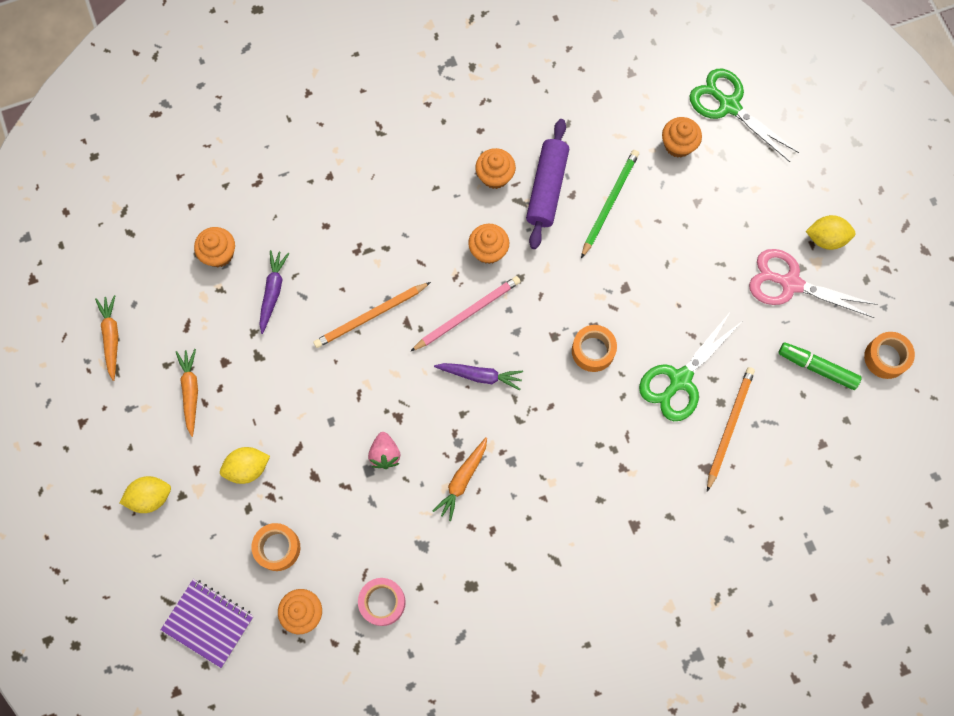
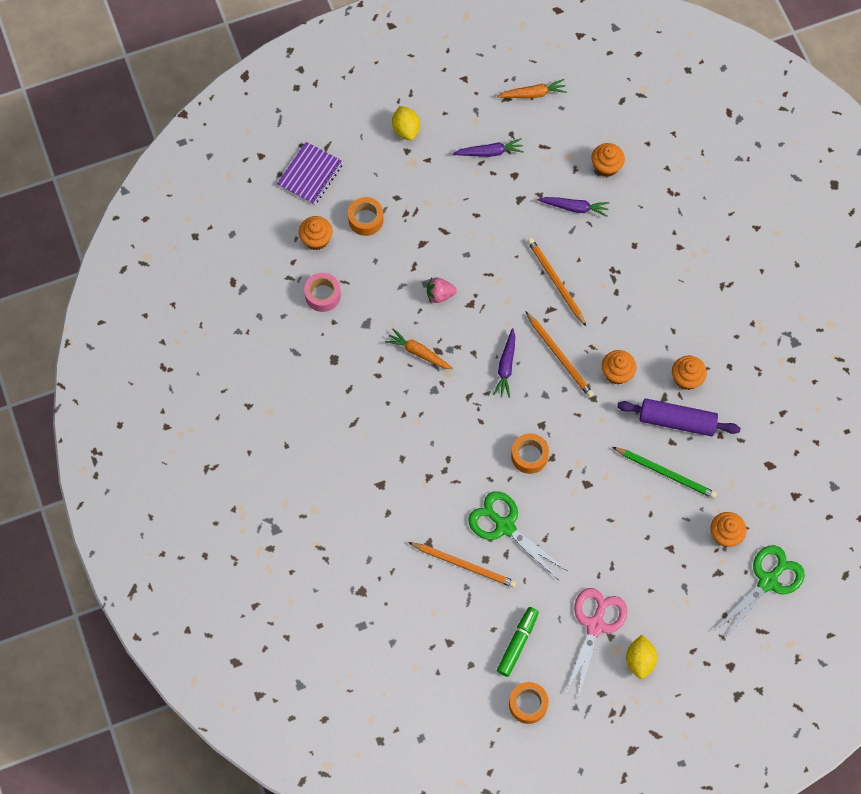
camera: 90 degrees right, 5 degrees down
orange carrot [176,349,198,437] -> purple carrot [453,138,524,157]
yellow lemon [220,447,270,484] -> none
pink pencil [410,276,521,352] -> orange pencil [525,311,594,398]

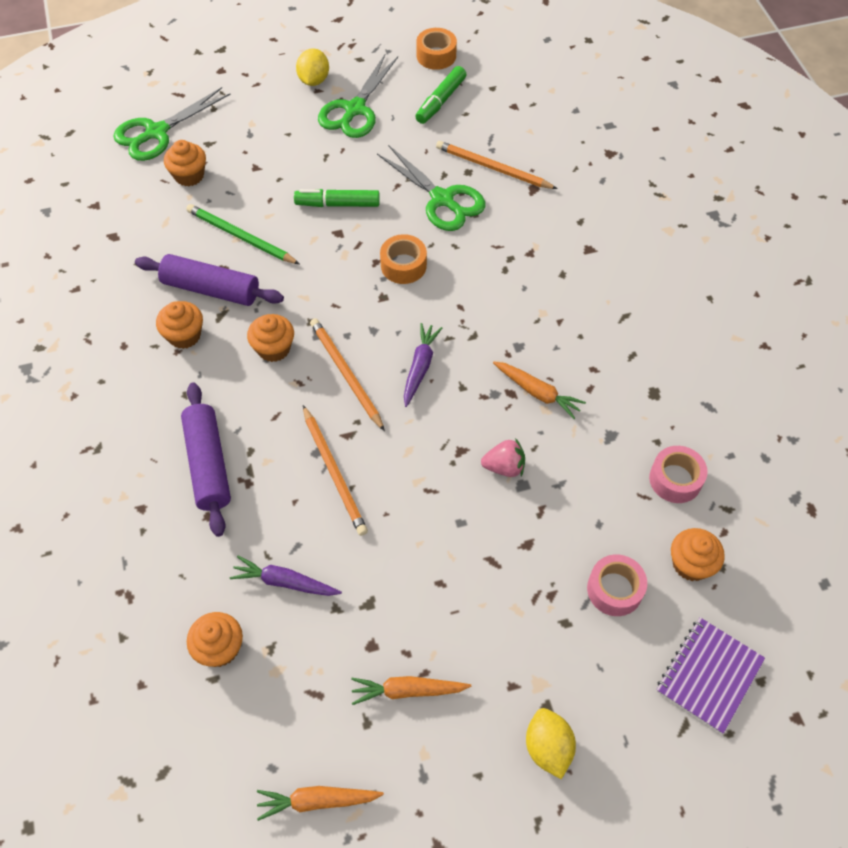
camera: 175 degrees left, 10 degrees down
orange tape [348,197,384,236] -> pink tape [587,555,647,616]
purple carrot [453,138,524,157] -> orange carrot [351,676,471,705]
pink scissors [565,588,627,698] -> green scissors [318,55,398,138]
none -> purple rolling pin [181,382,231,537]
none -> green marker [294,189,380,207]

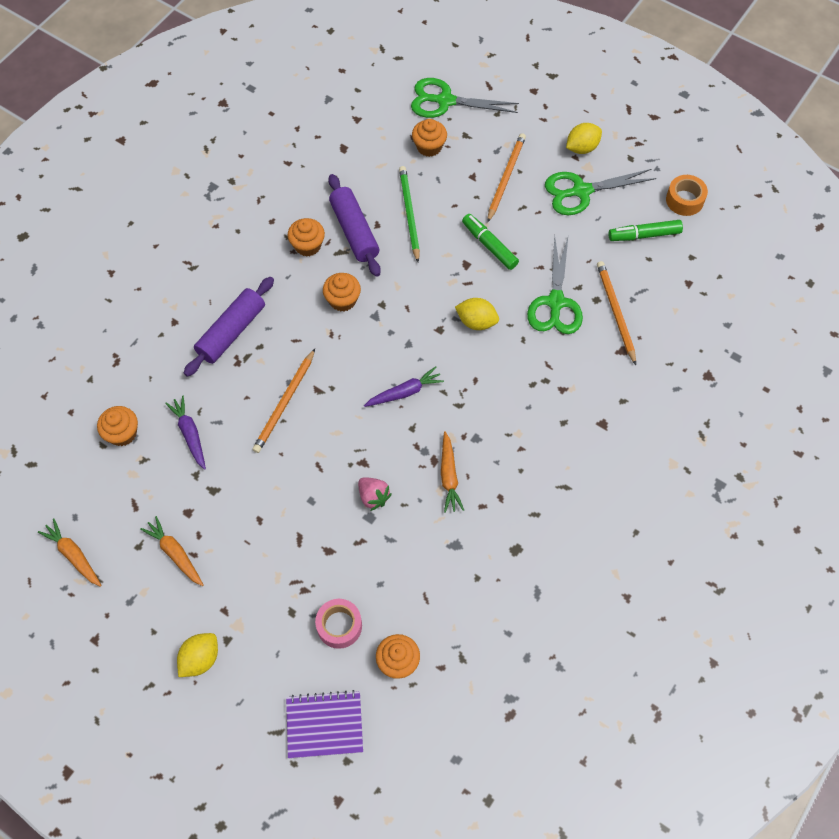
camera: 50 degrees right, 5 degrees up
orange pencil [310,318,385,431] -> orange pencil moved to [487,133,526,223]
orange tape [380,234,427,284] -> yellow lemon [455,298,499,330]
pink tape [649,446,707,503] -> none

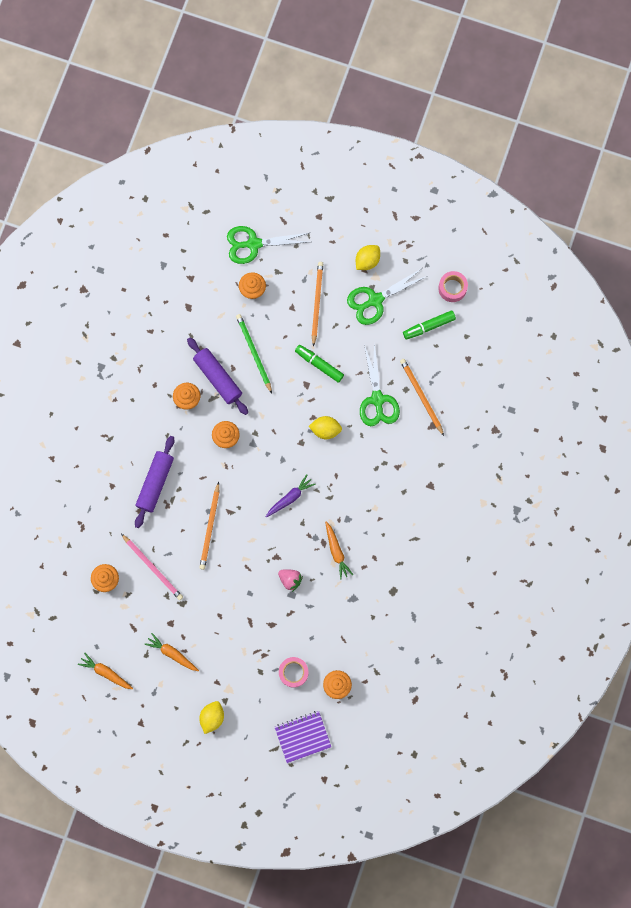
camera: 15 degrees left, 15 degrees up
purple carrot [165,395,206,470] -> pink pencil [121,534,183,600]
orange tape [666,175,708,216] -> pink tape [438,271,468,302]

